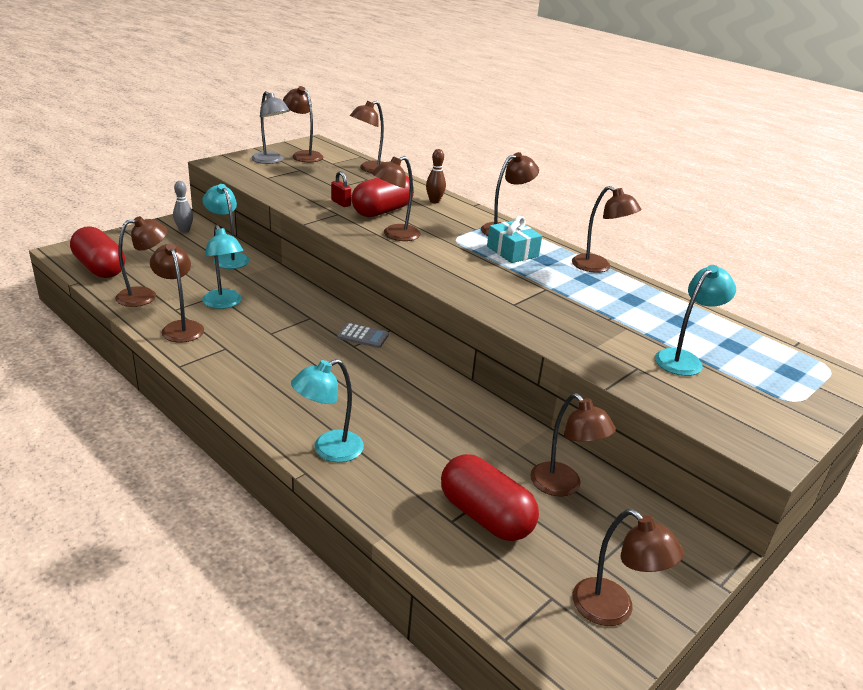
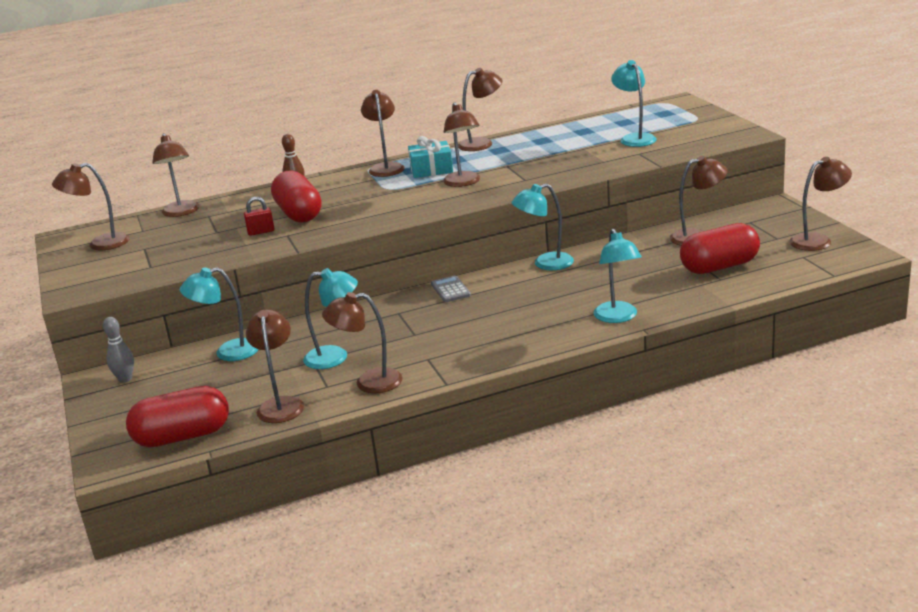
camera: 60 degrees left, 5 degrees down
grey lamp [251,91,290,164] -> none
grey calculator [337,323,389,348] -> grey calculator turned 60 degrees counterclockwise [431,276,471,302]
brown lamp [371,156,421,241] -> brown lamp moved to [443,102,480,187]
none -> turquoise lamp [511,183,574,270]

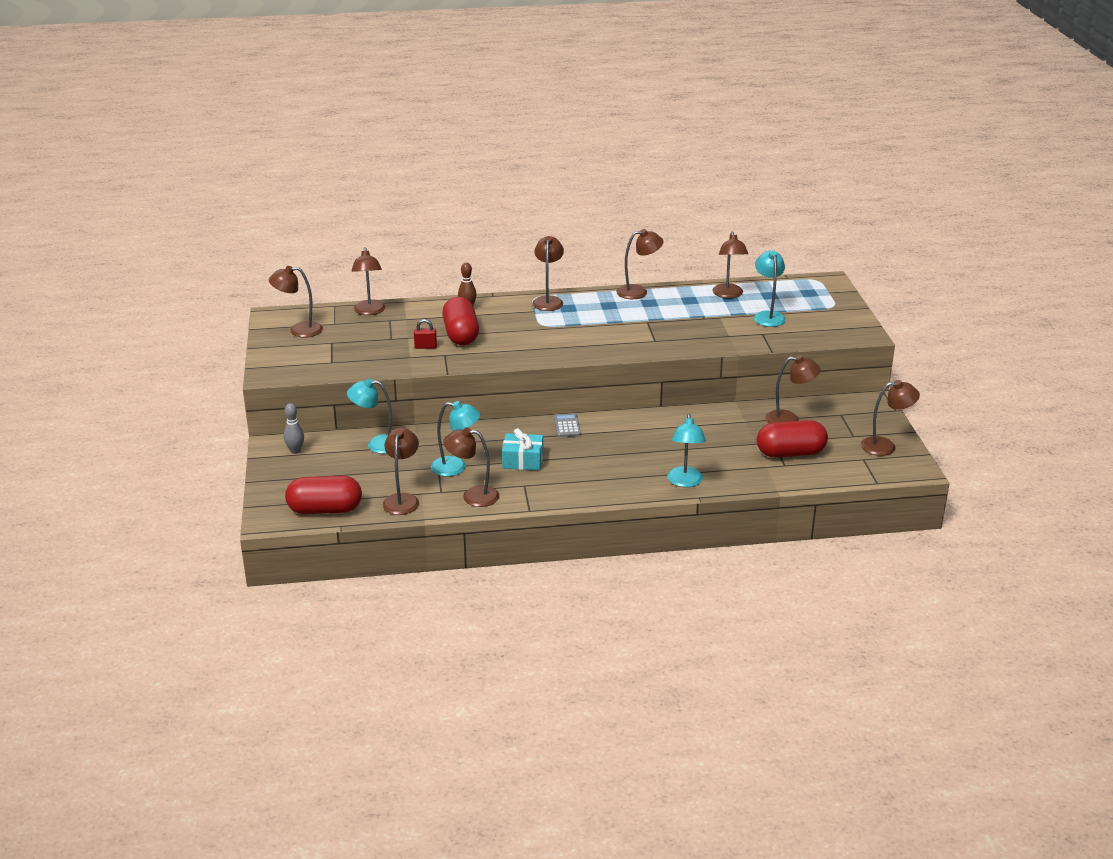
camera: 10 degrees right, 5 degrees up
turquoise gift [408,136,453,178] -> turquoise gift moved to [502,428,543,470]
brown lamp [443,102,480,187] -> brown lamp moved to [712,231,748,298]
turquoise lamp [511,183,574,270] -> none

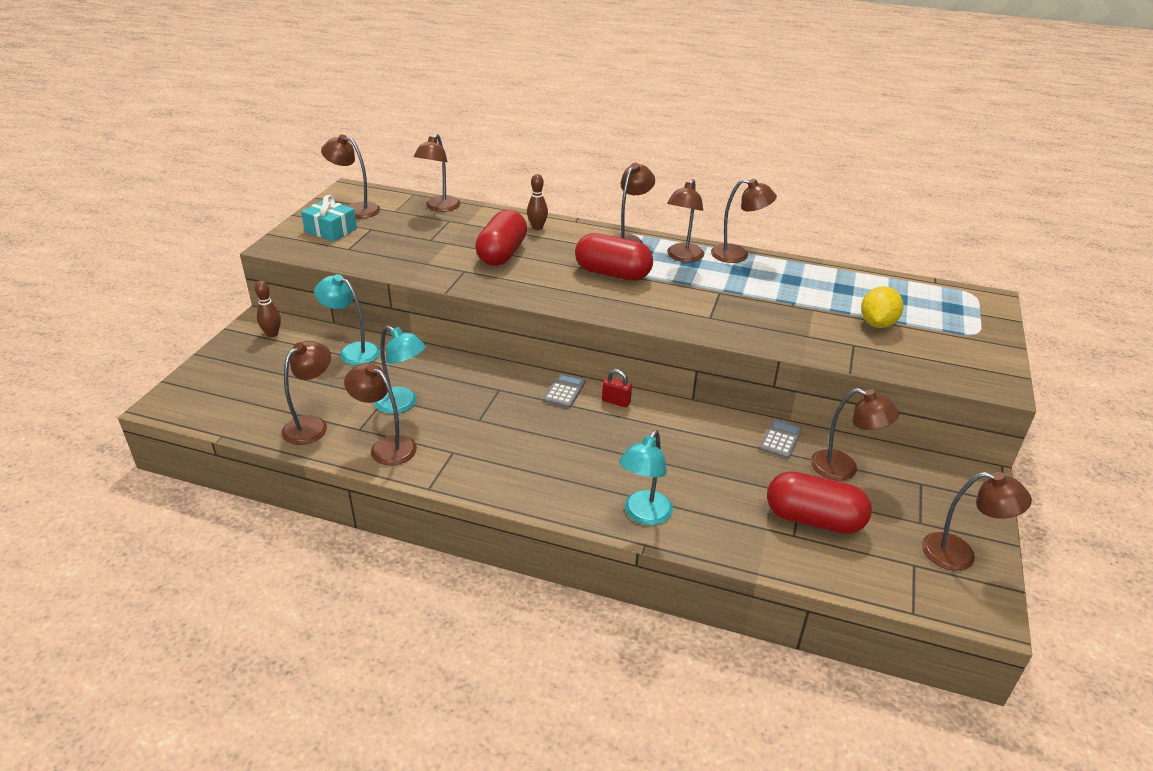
camera: 25 degrees right, 5 degrees up
grey bowling pin [284,403,304,454] -> brown bowling pin [255,281,281,337]
red capsule [285,476,362,514] -> red capsule moved to [575,233,653,281]
red padlock [414,319,437,349] -> red padlock moved to [602,369,632,407]
turquoise gift [502,428,543,470] -> turquoise gift moved to [301,195,357,242]
brown lamp [712,231,748,298] -> brown lamp moved to [667,179,704,262]
turquoise lamp [754,250,786,327] -> yellow lemon [861,286,903,328]
none -> grey calculator [759,419,802,459]

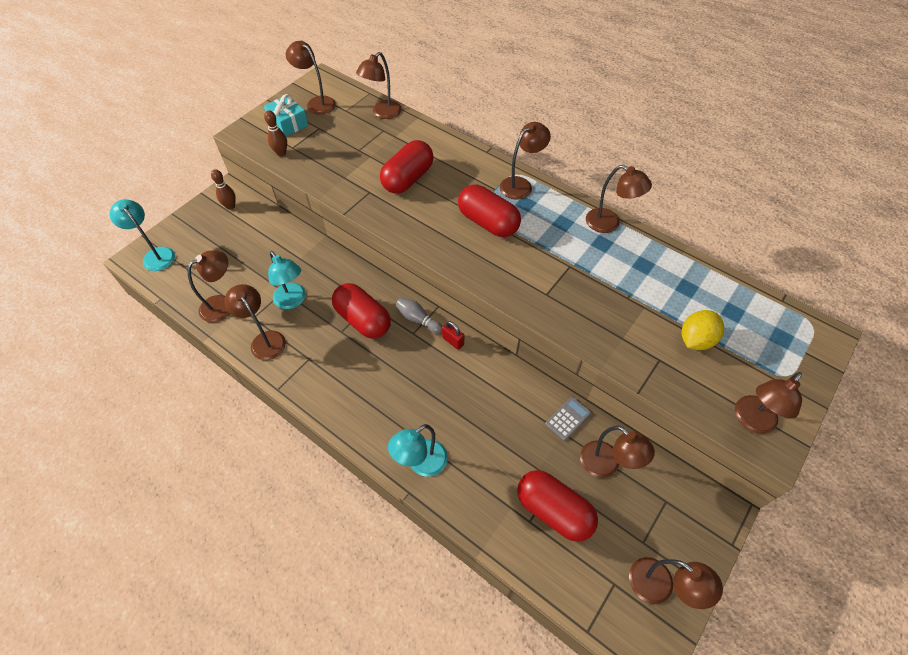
camera: 20 degrees right, 20 degrees up
turquoise lamp [314,274,380,365] -> turquoise lamp moved to [110,199,175,271]
brown bowling pin [527,174,548,230] -> brown bowling pin moved to [264,111,287,156]
grey calculator [544,373,586,408] -> grey bowling pin [396,297,442,334]
brown lamp [667,179,704,262] -> brown lamp moved to [735,372,802,434]
none -> red capsule [332,283,391,339]

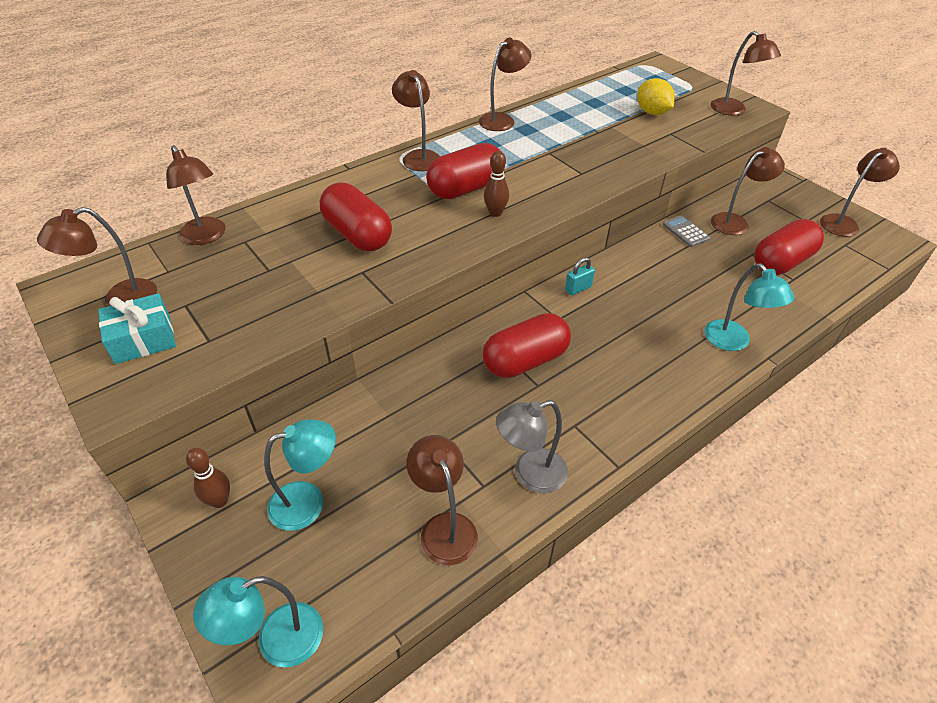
camera: 75 degrees left, 10 degrees down
brown lamp [224,284,286,360] -> grey lamp [496,400,568,493]
brown bowling pin [264,111,287,156] -> brown bowling pin moved to [484,151,509,217]
turquoise lamp [268,251,306,309] -> turquoise lamp moved to [264,419,336,531]
grey bowling pin [396,297,442,334] -> none
red padlock [442,321,464,350] -> turquoise padlock [565,257,595,295]

